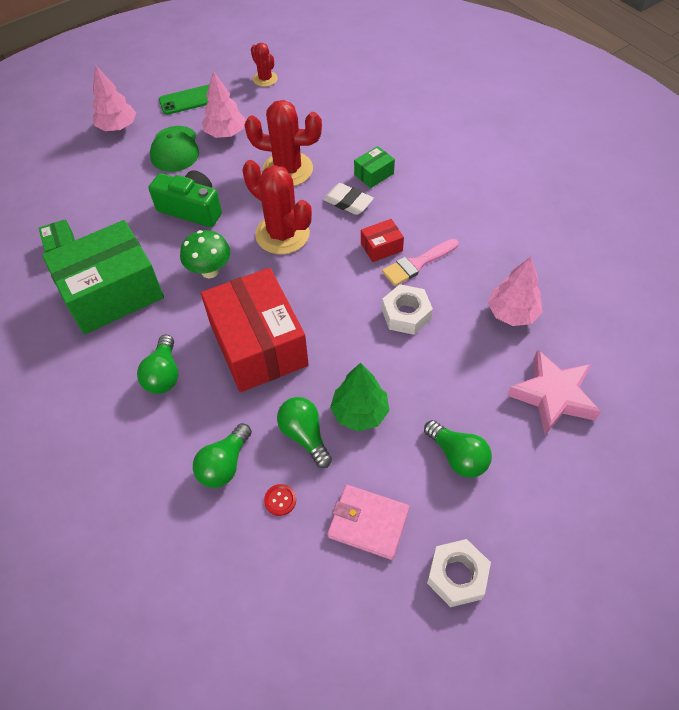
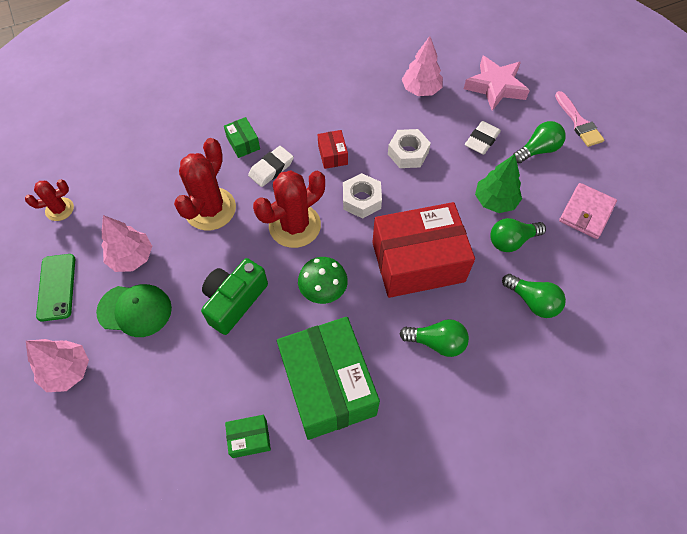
camera: 80 degrees left, 5 degrees up
red button [264,484,296,516] -> none
pink brush [382,239,458,286] -> pink brush moved to [555,91,605,147]
white nut [427,539,491,607] -> white nut moved to [343,173,382,219]
none -> white eraser [465,121,501,155]

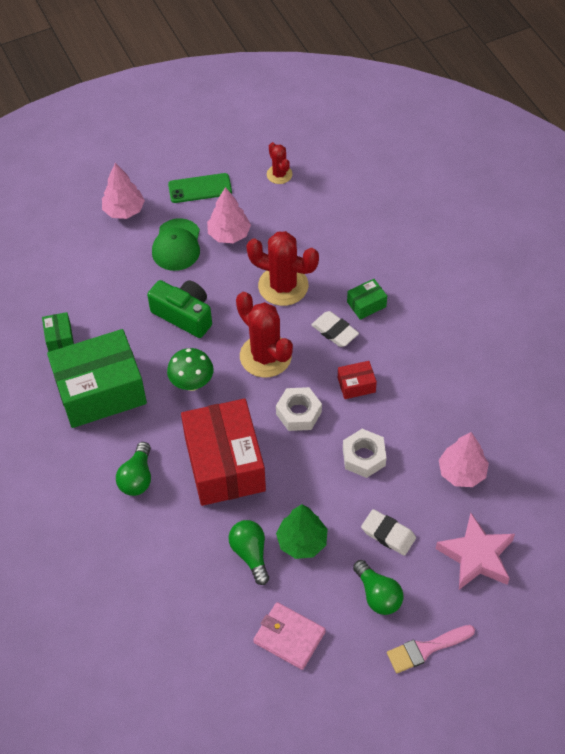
camera: 90 degrees right, 5 degrees down
green light bulb [502,274,566,318] -> none

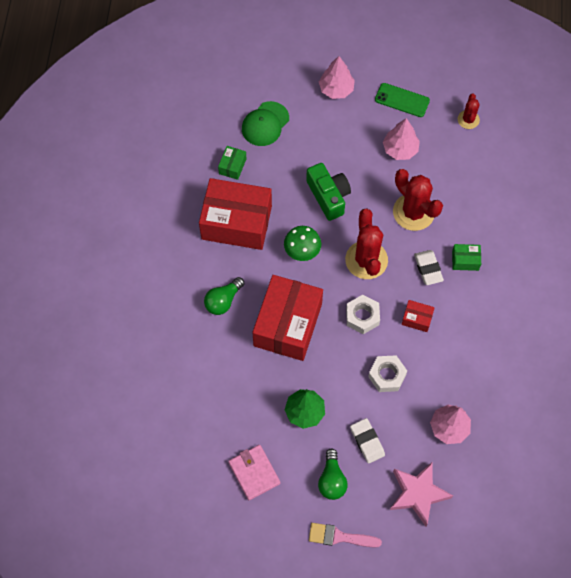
camera: 30 degrees right, 10 degrees up
green box [47,329,147,428] -> red box [199,178,272,250]
green cap [152,218,200,271] -> green cap moved to [242,101,289,146]
green light bulb [229,520,269,585] -> none

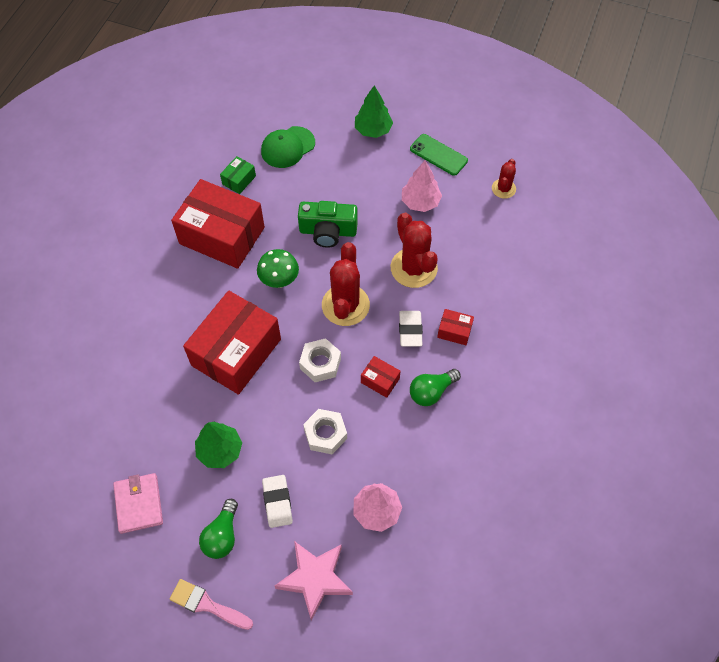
camera: 15 degrees right, 5 degrees down
green light bulb [204,277,244,315] -> green light bulb moved to [410,369,461,406]
green camera [306,163,351,221] -> green camera turned 105 degrees clockwise [298,201,358,248]
pink tree [319,56,355,99] -> green tree [355,85,393,138]
green box [452,244,481,271] -> red box [437,309,474,345]

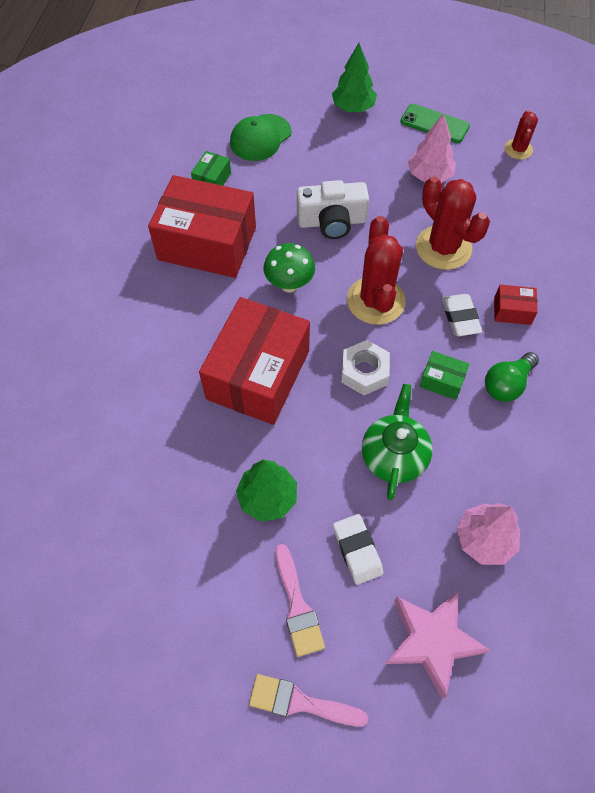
camera: 10 degrees left, 0 degrees up
pink wallet [113,473,163,534] -> none
green light bulb [199,499,238,559] -> pink brush [275,544,325,657]
green camera [298,201,358,248] -> white camera [297,180,369,239]
white nut [303,409,347,454] -> green teapot [362,384,433,500]
red box [361,356,401,398] -> green box [419,351,469,400]

